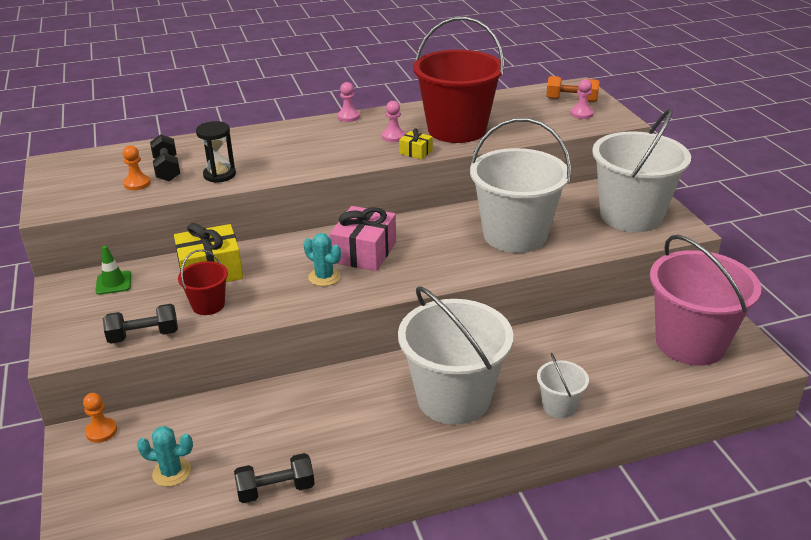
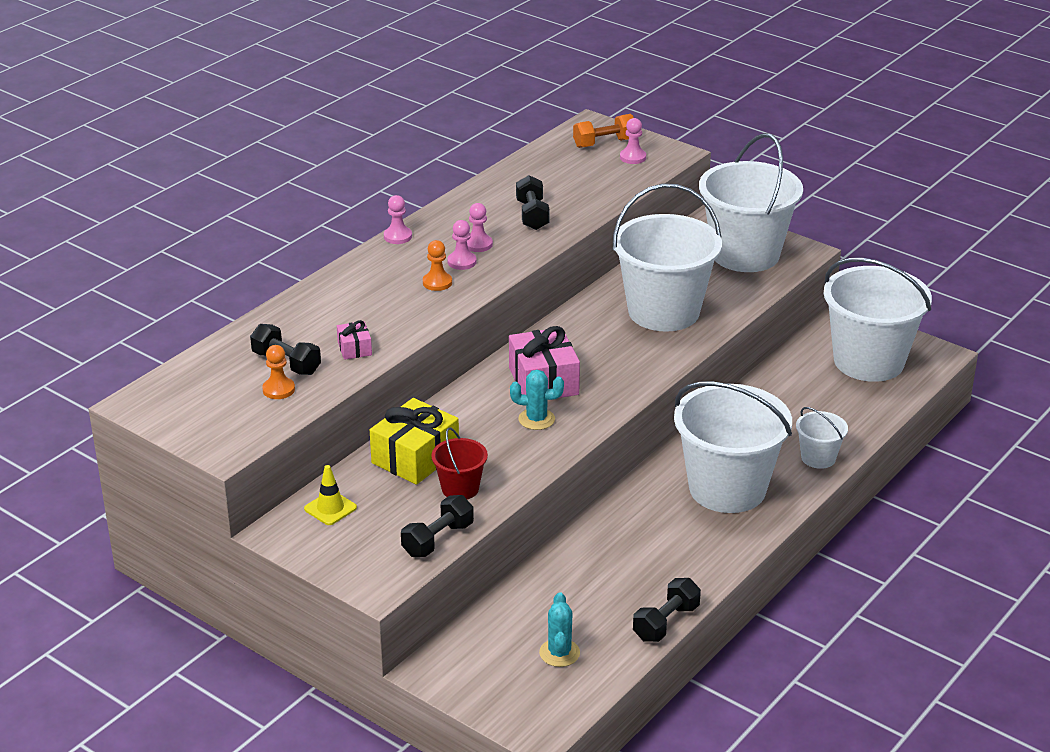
camera: 35 degrees left, 0 degrees up
orange pawn [83,393,117,443] -> orange pawn moved to [423,240,452,291]
green traffic cone [95,246,131,295] -> yellow traffic cone [304,465,357,525]
turquoise cactus [137,426,193,487] -> turquoise cactus turned 60 degrees counterclockwise [539,592,580,667]
black hourglass [196,121,236,183] -> pink gift [337,320,372,360]
yellow gift [399,128,433,159] -> none
red bucket [413,17,504,143] -> black dumbbell [516,175,550,230]
pink bucket [650,235,762,366] -> white bucket [823,258,932,382]
none -> pink pawn [448,220,477,270]

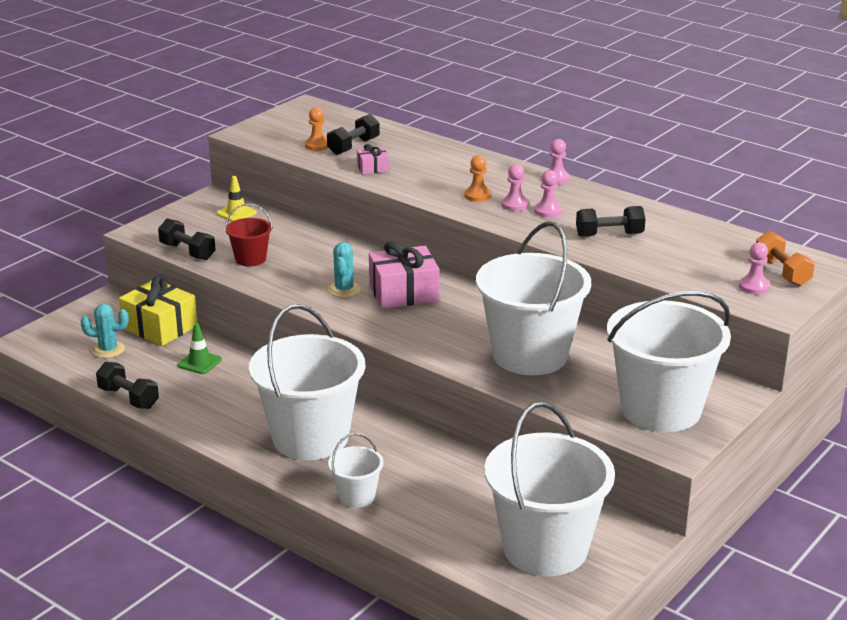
camera: 90 degrees right, 5 degrees down
yellow gift [370,398,459,485] -> yellow gift moved to [119,275,198,346]
none -> green traffic cone [178,323,222,374]

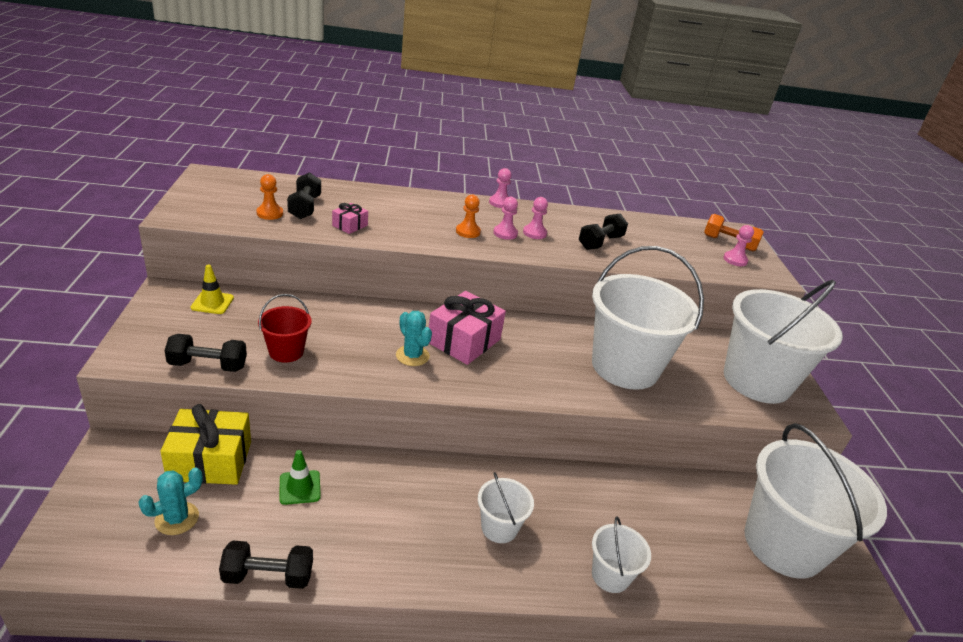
camera: 45 degrees left, 5 degrees up
white bucket [249,304,365,460] -> white bucket [478,472,534,543], size x0.46

